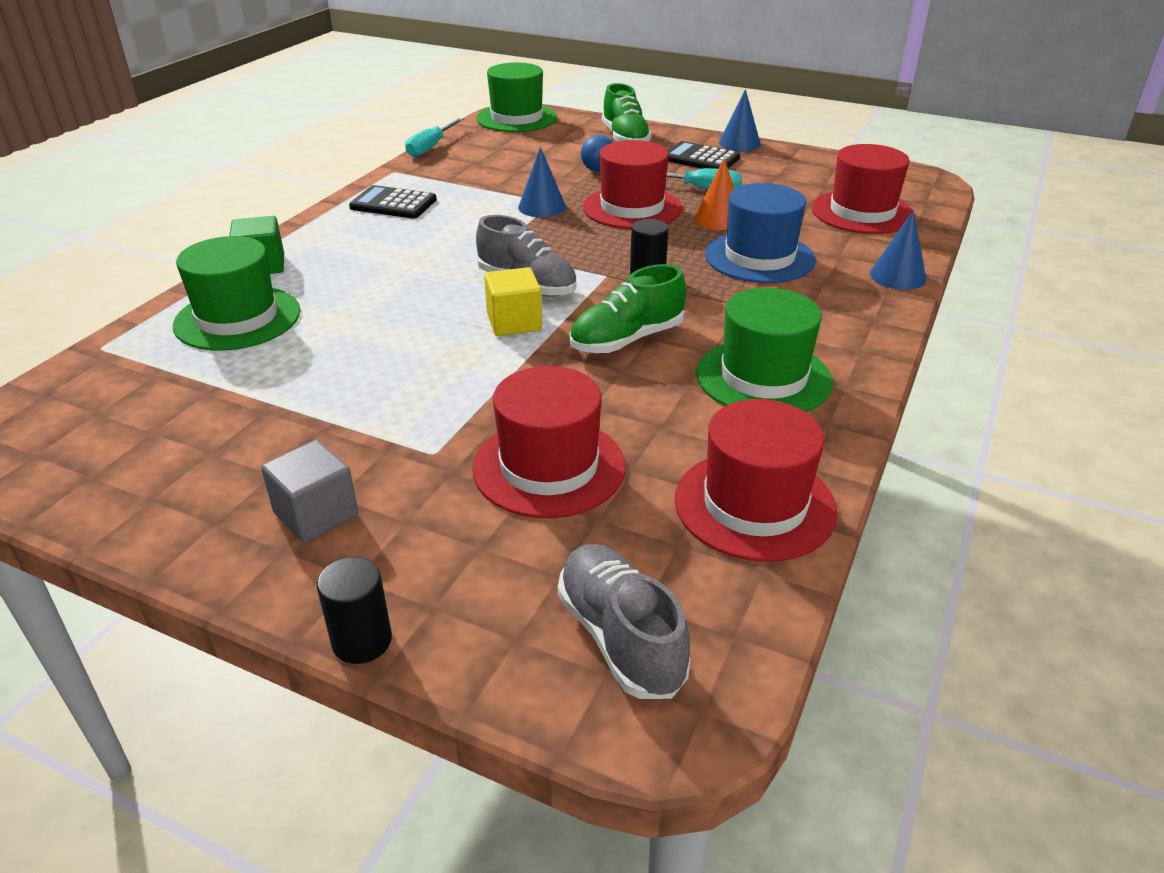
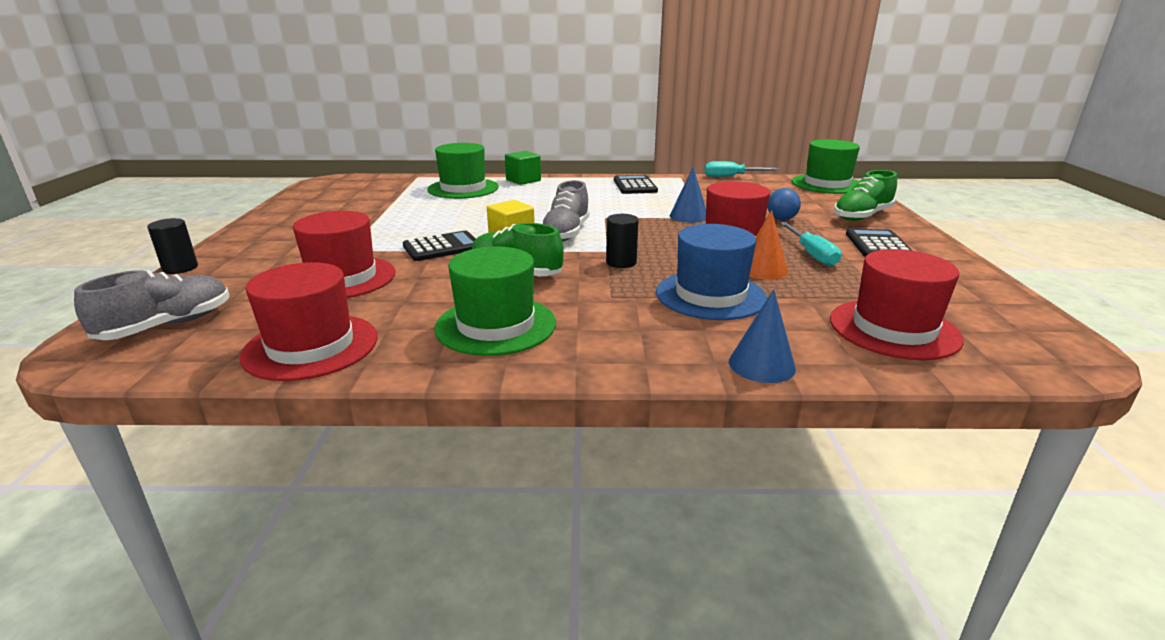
camera: 65 degrees right, 10 degrees down
grey cube [261,440,358,543] -> none
blue cone [719,89,761,151] -> none
none -> black calculator [403,231,476,261]

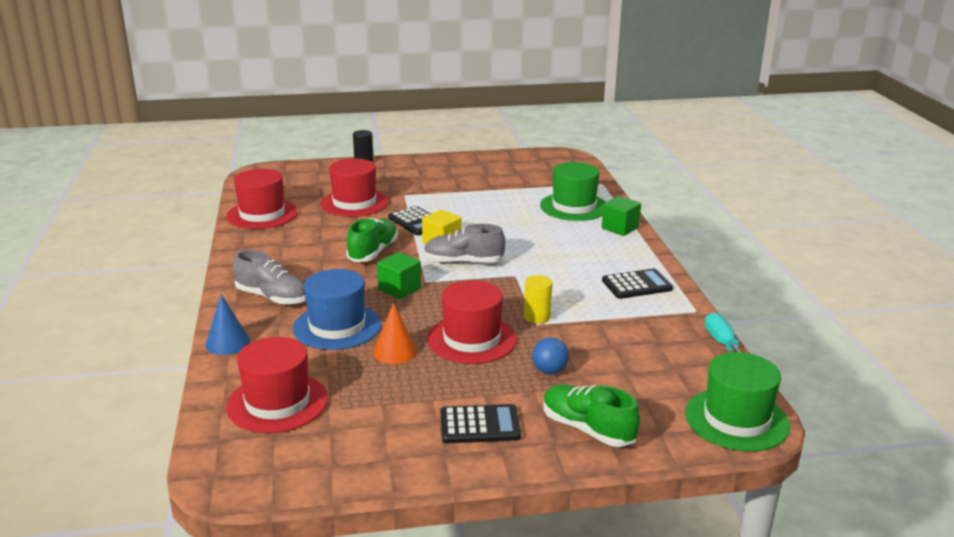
camera: 80 degrees right, 0 degrees up
grey shoe [74,270,229,340] -> grey shoe moved to [233,250,306,305]
green hat [435,246,556,356] -> none
black cylinder [606,214,639,268] -> green cube [377,252,421,299]
blue cone [670,167,706,223] -> yellow cylinder [524,275,552,324]
turquoise screwdriver [780,222,842,266] -> none

